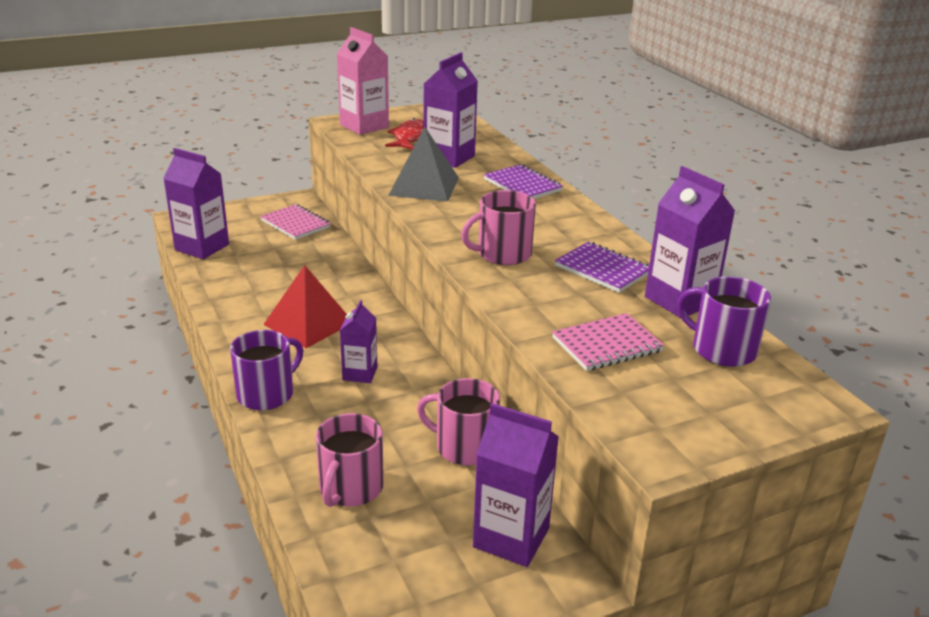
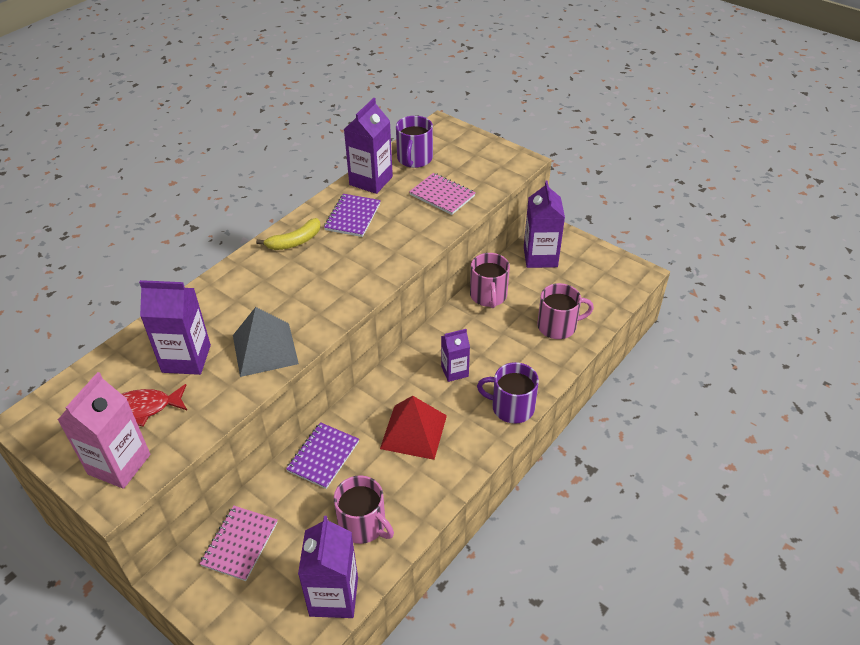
camera: 115 degrees left, 15 degrees up
pink mug [461,190,536,265] -> pink mug moved to [334,475,394,544]
purple notebook [484,164,563,199] -> purple notebook moved to [286,422,359,489]
none -> yellow banana [256,218,321,250]

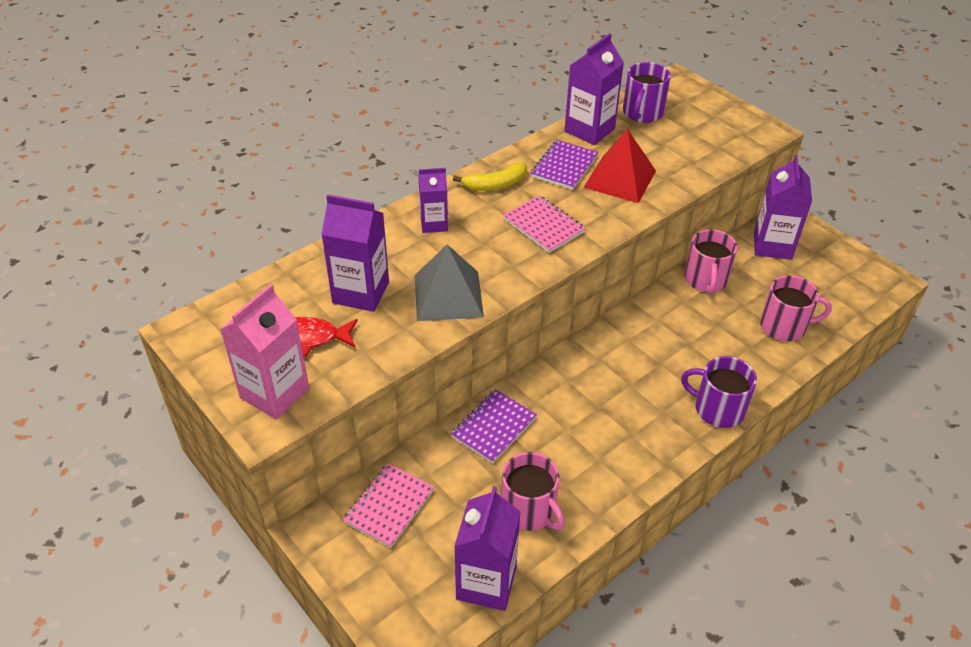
camera: 10 degrees right, 0 degrees up
red pyramid [380,396,447,460] -> red pyramid moved to [583,129,656,203]
pink notebook [409,173,476,215] -> pink notebook moved to [503,195,586,253]
purple carton [441,329,470,382] -> purple carton moved to [418,168,448,233]

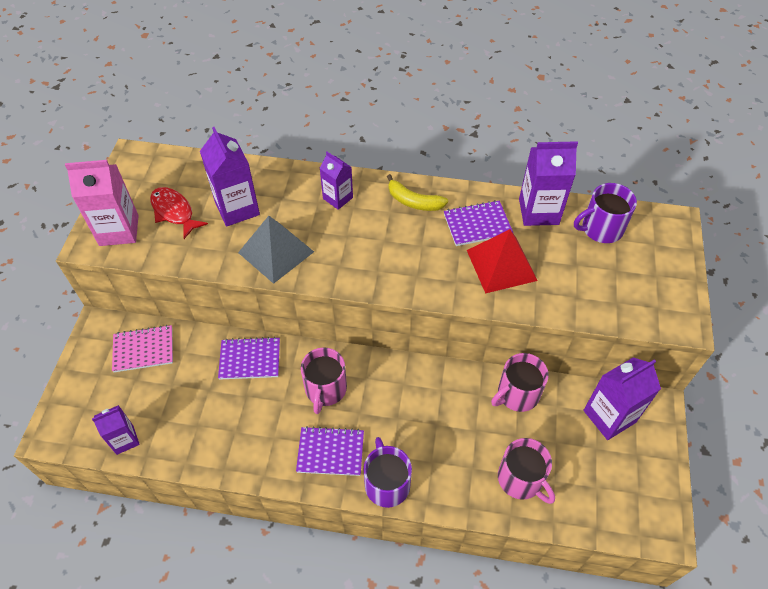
camera: 50 degrees right, 10 degrees up
purple carton [454,486,521,611] -> purple carton [92,405,140,455], size x0.62
pink mug [501,452,565,531] -> pink mug moved to [301,348,347,414]
pink notebook [503,195,586,253] -> none
none -> purple notebook [296,426,364,476]

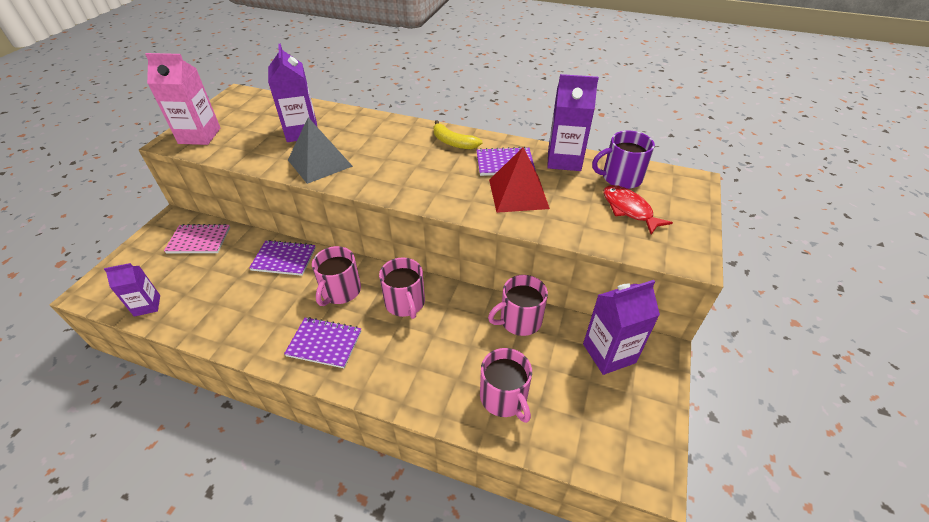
camera: 10 degrees right, 10 degrees down
red fish [150,187,208,239] -> red fish moved to [603,185,673,235]
purple carton [320,152,353,210] -> none
purple mug [363,437,412,508] -> none
none -> pink mug [379,258,425,319]

